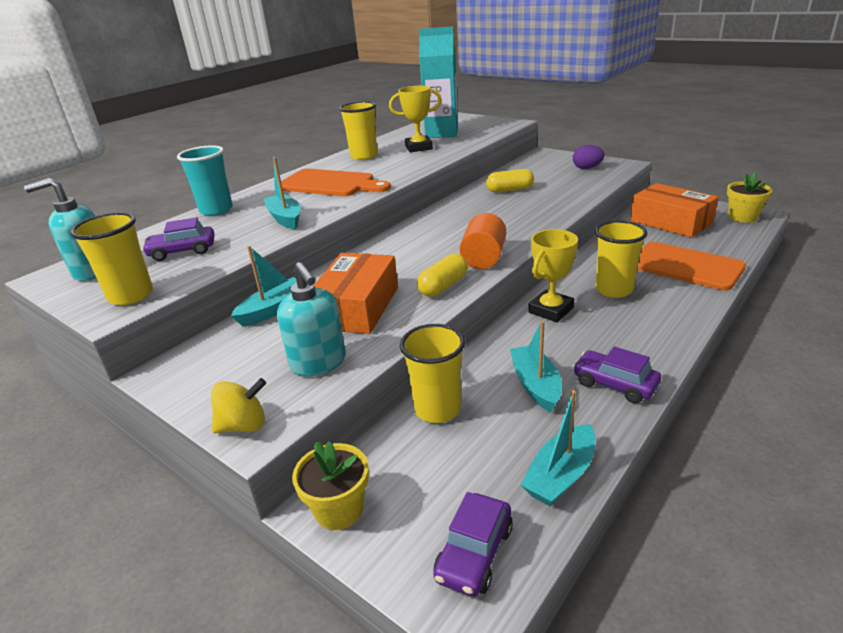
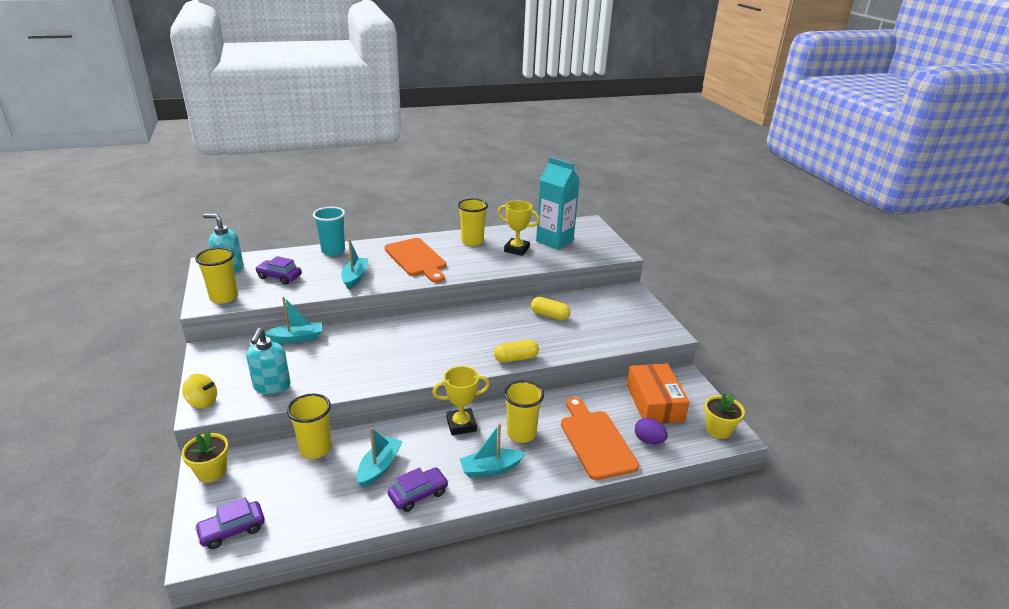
camera: 30 degrees right, 0 degrees up
orange box [314,253,398,334] -> none
yellow capsule [417,254,468,297] -> yellow capsule moved to [494,340,539,363]
orange cylinder [460,213,506,269] -> none
turquoise boat [521,390,595,506] -> turquoise boat moved to [460,423,525,478]
purple egg [573,145,605,169] -> purple egg moved to [635,417,668,444]
purple car [573,346,661,404] -> purple car turned 75 degrees clockwise [388,467,449,512]

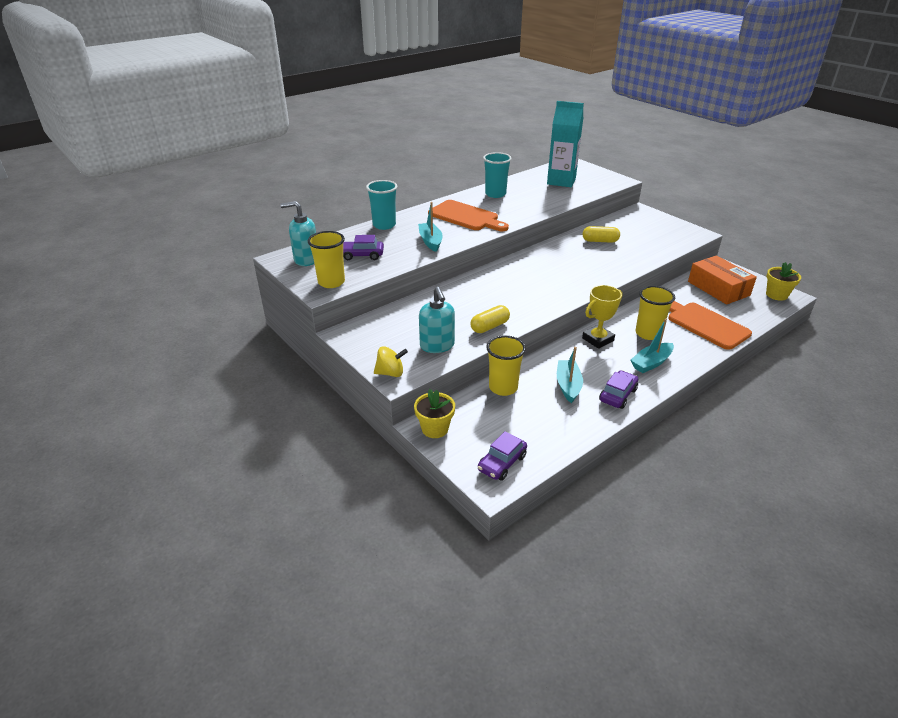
camera: 20 degrees left, 5 degrees up
turquoise boat [265,297,322,344] -> none
yellow cup [458,199,488,246] -> turquoise cup [483,152,512,198]
yellow capsule [494,340,539,363] -> yellow capsule moved to [470,305,510,333]
yellow trophy [497,200,540,256] -> none
purple egg [635,417,668,444] -> none

